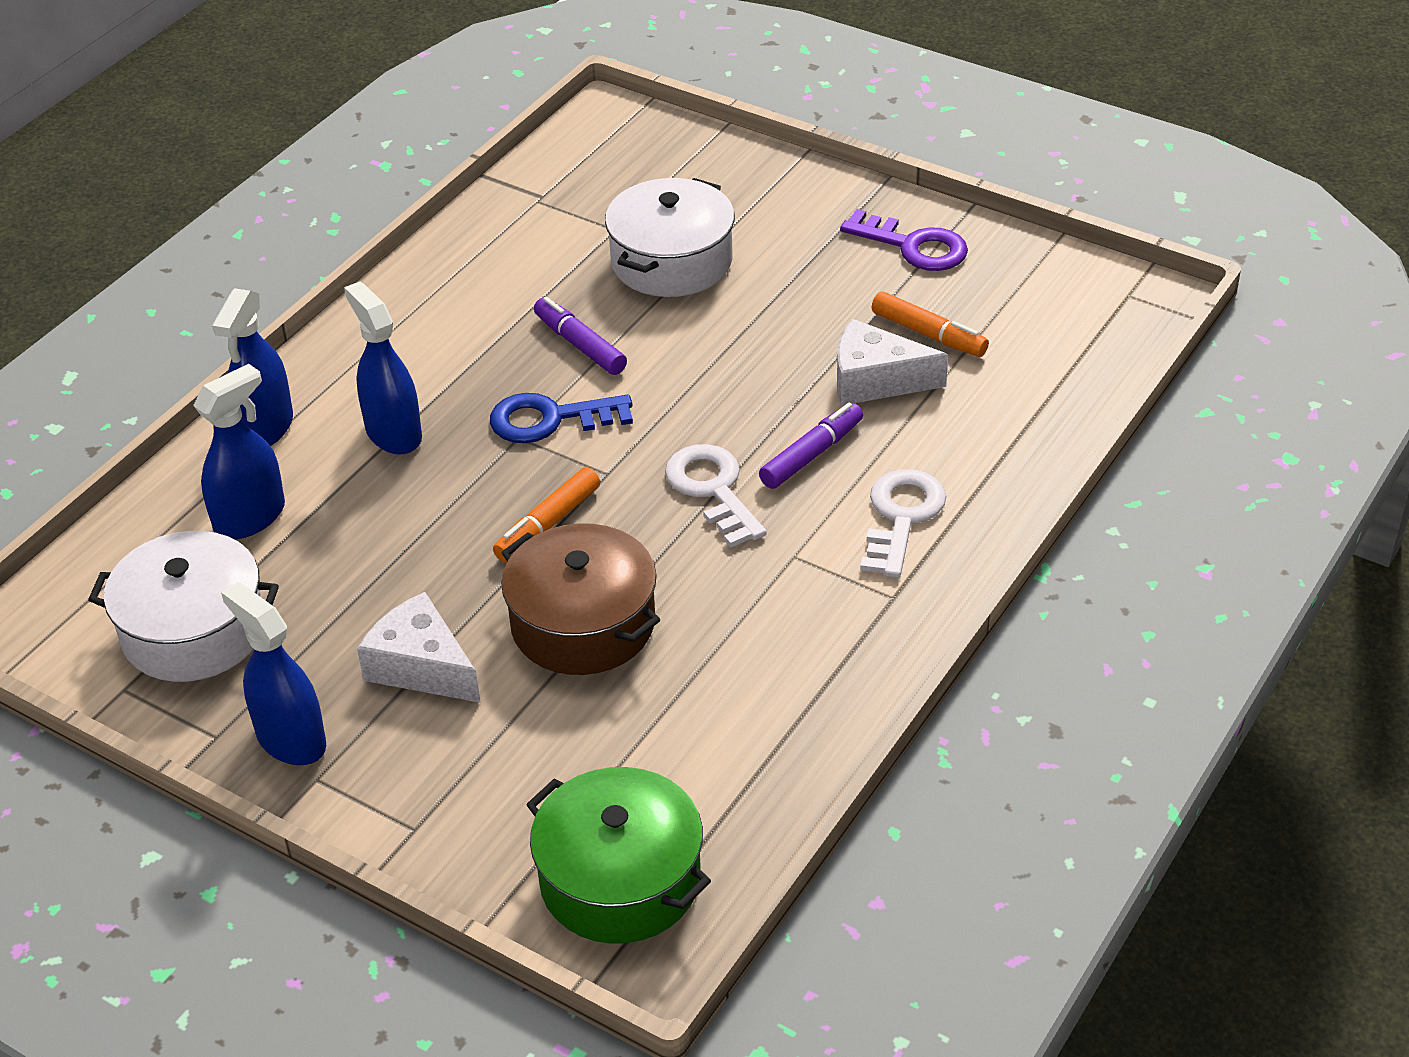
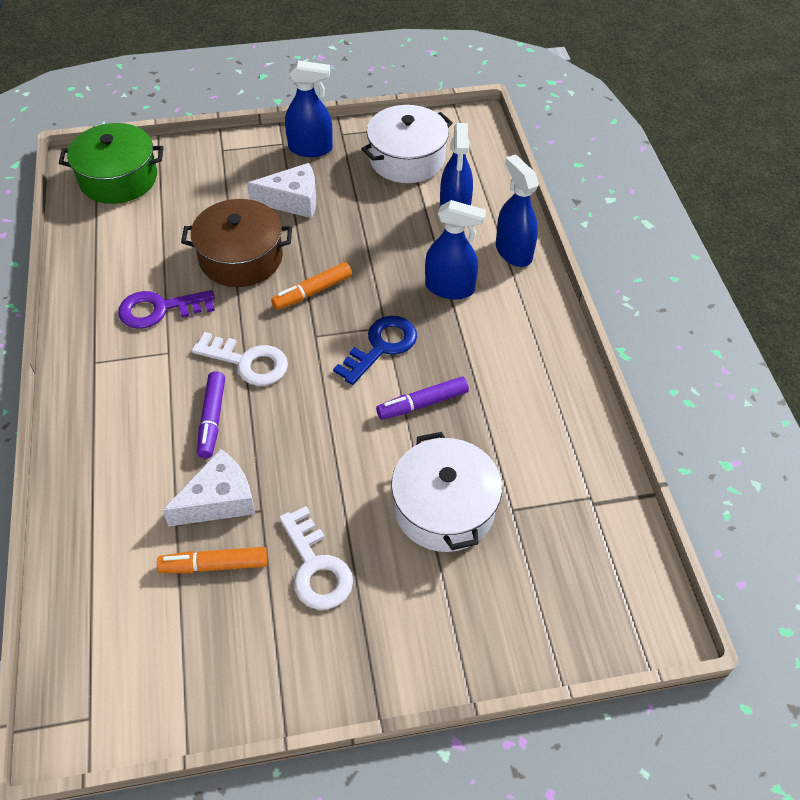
camera: 135 degrees right, 10 degrees up
orange marker [493,467,600,562] -> orange marker turned 120 degrees counterclockwise [271,262,352,310]
purple marker [534,297,627,375] -> purple marker turned 150 degrees clockwise [376,376,469,420]
purple key [840,209,968,271] -> purple key moved to [118,290,215,329]
white key [860,469,946,578] -> white key moved to [279,506,353,609]

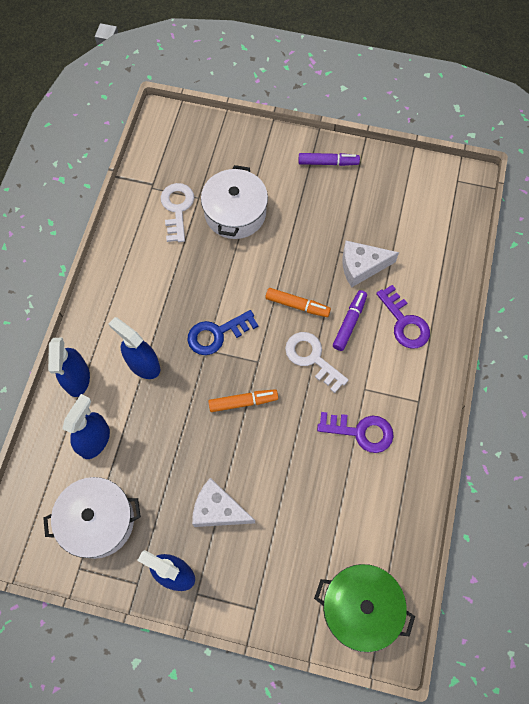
camera: 155 degrees left, 15 degrees up
orange marker [157,547,267,573] -> orange marker moved to [265,288,331,317]
brown pot [181,199,292,287] -> none
white key [279,506,353,609] -> white key moved to [161,183,194,242]
purple marker [376,376,469,420] -> purple marker moved to [299,153,360,166]
none -> purple key [376,285,430,349]

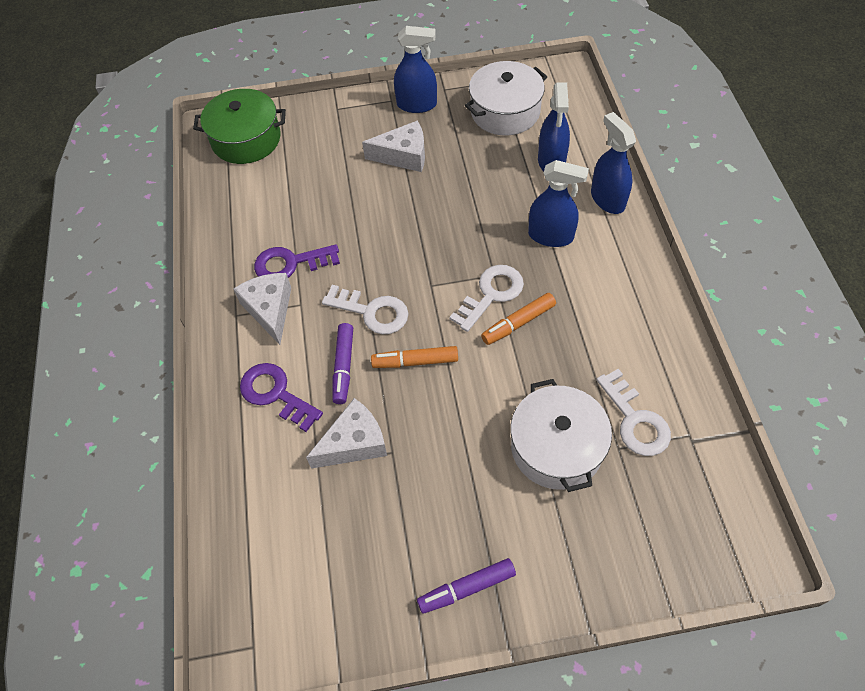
camera: 160 degrees right, 10 degrees down
blue key [188,310,258,355] -> white key [449,265,524,332]
orange marker [208,389,278,412] -> orange marker moved to [481,293,556,345]
none -> white cheese [233,273,291,345]

